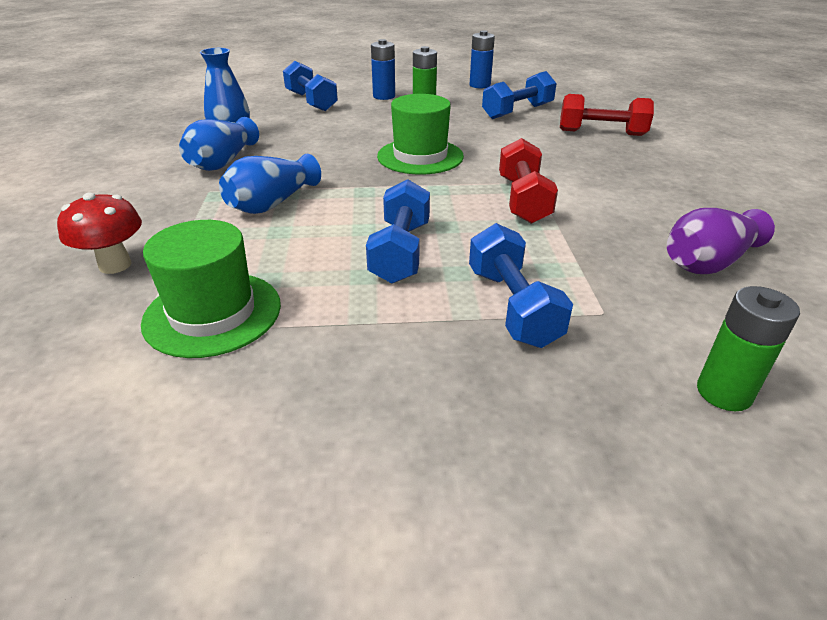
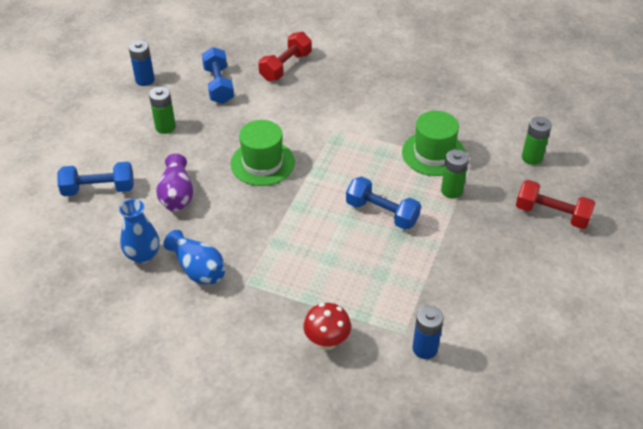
camera: 65 degrees left, 10 degrees up
green hat [141,220,281,358] -> green hat moved to [402,111,465,176]
blue vase [219,154,321,214] -> none
blue battery [371,39,395,100] -> blue battery moved to [412,306,444,359]
blue dumbbell [469,223,573,348] -> green battery [441,149,469,199]
red dumbbell [499,138,558,224] -> red dumbbell moved to [516,180,595,229]
purple vase [667,208,775,274] -> purple vase moved to [156,153,193,211]

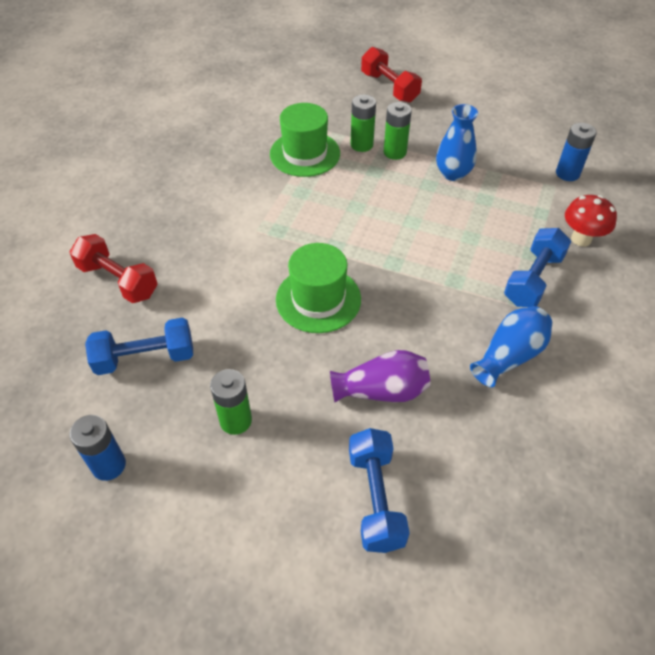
camera: 90 degrees left, 5 degrees up
blue vase [119,199,160,264] -> blue vase moved to [436,104,478,181]
blue dumbbell [346,176,421,230] -> blue dumbbell moved to [504,228,571,307]
red dumbbell [516,180,595,229] -> red dumbbell turned 60 degrees counterclockwise [361,47,422,103]
green battery [522,117,552,165] -> green battery moved to [384,102,412,160]

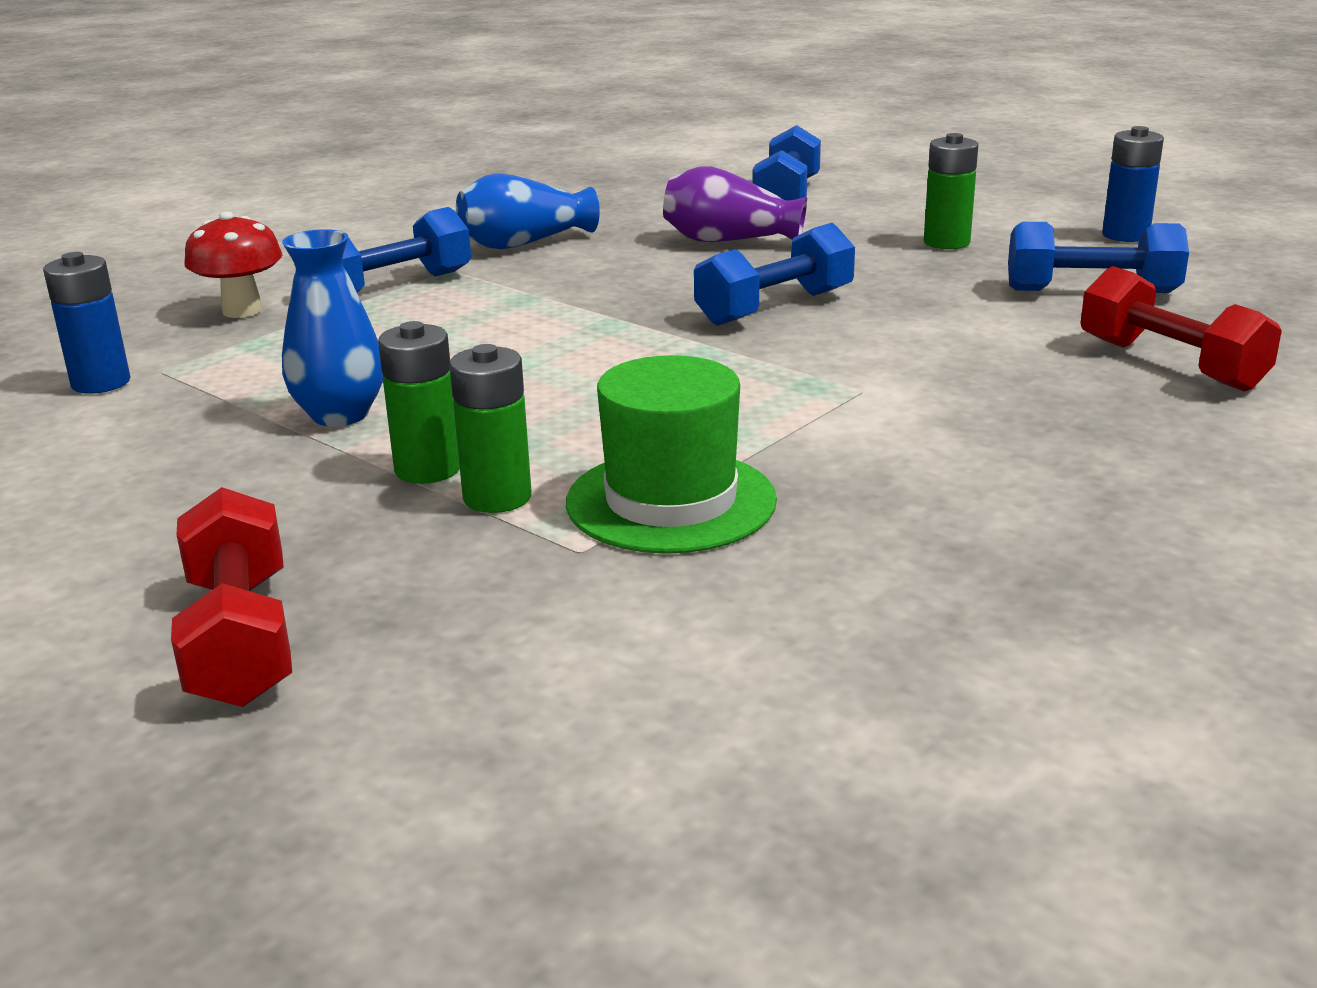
camera: 160 degrees left, 25 degrees down
green hat [276,243,361,333] -> blue dumbbell [694,223,855,326]

